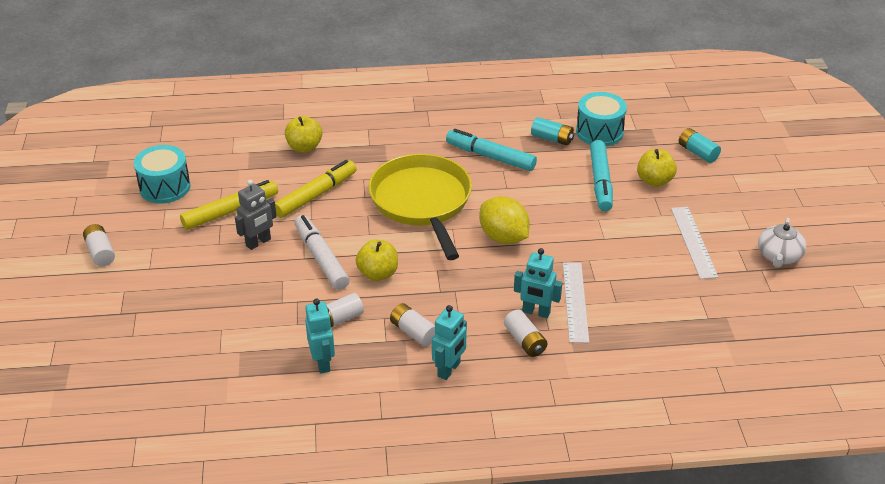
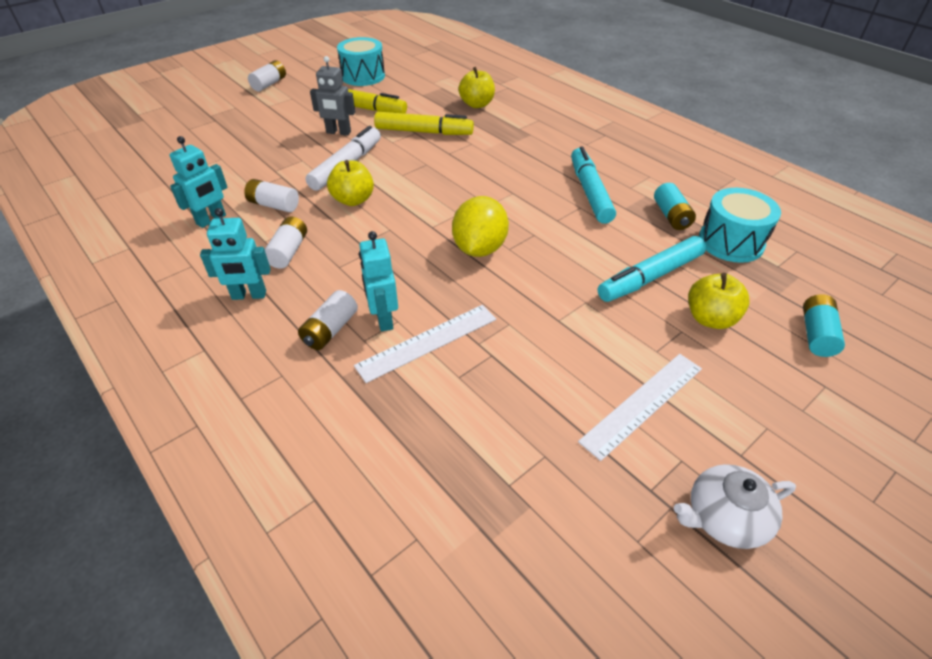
camera: 55 degrees right, 5 degrees up
yellow pan [368,154,472,260] -> none

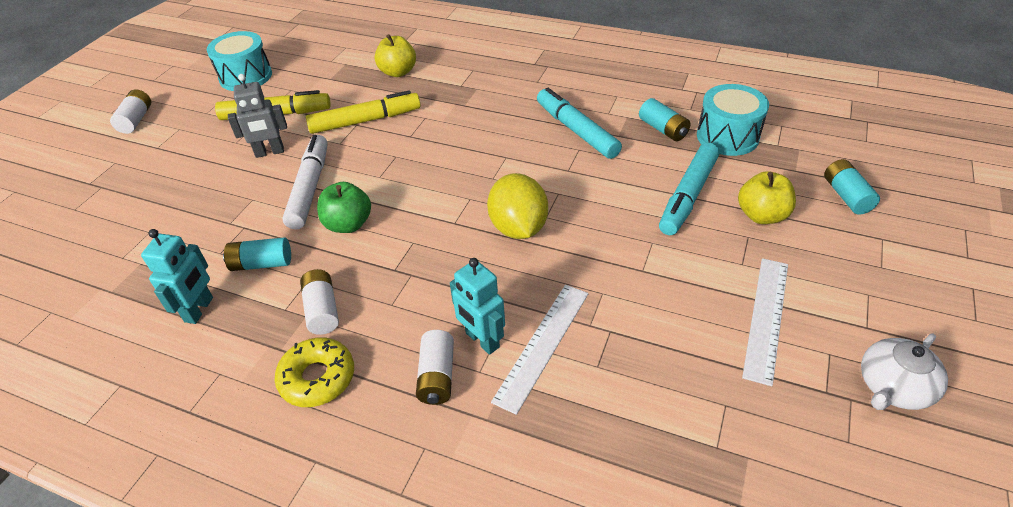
camera: 25 degrees left, 0 degrees up
turquoise robot [200,208,271,300] -> yellow donut [275,337,354,407]
white battery [244,179,299,212] -> turquoise battery [223,237,291,271]
yellow apple [327,160,374,206] -> green apple [317,182,371,233]

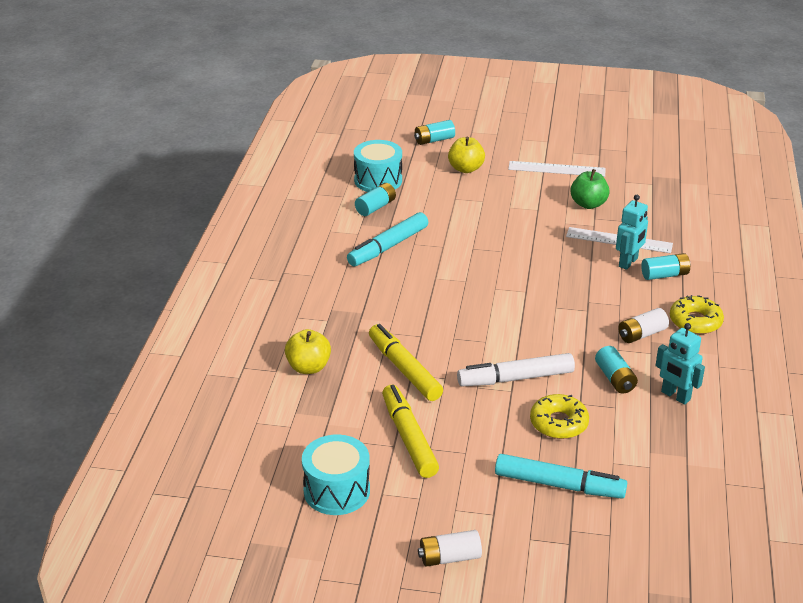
camera: 105 degrees left, 10 degrees down
turquoise robot [141,229,213,324] -> turquoise robot turned 135 degrees counterclockwise [655,323,705,405]
grey robot [228,74,287,158] -> none
green apple [317,182,371,233] -> green apple moved to [570,169,610,209]
white battery [416,330,454,405] -> turquoise battery [641,253,691,280]
yellow lemon [487,173,548,239] -> none
turquoise marker [659,142,720,235] -> turquoise marker moved to [495,454,627,499]
white teapot [861,333,948,410] -> none
none -> yellow donut [530,394,589,439]

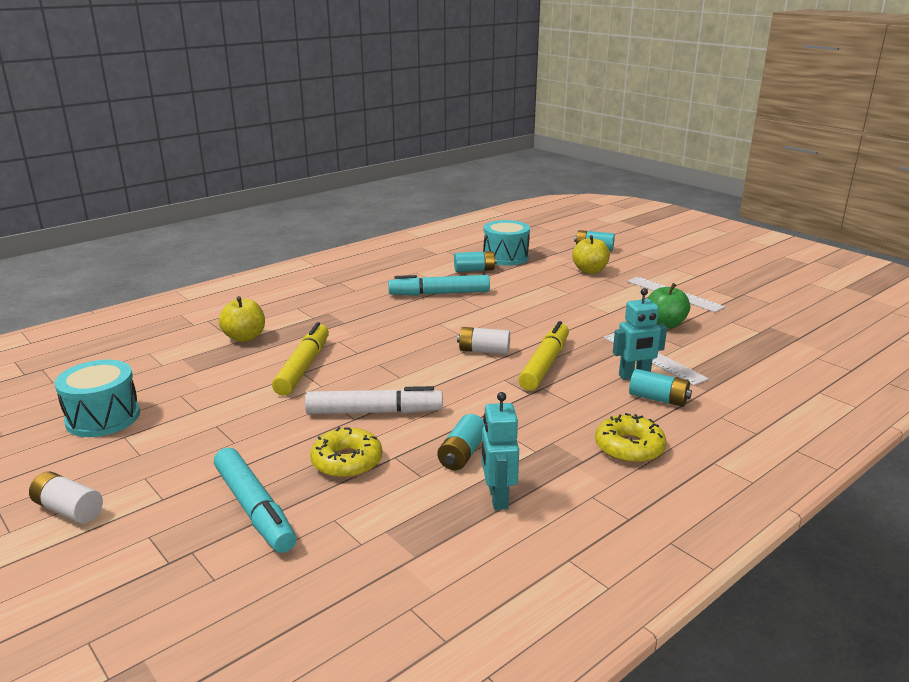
camera: 40 degrees right, 10 degrees down
yellow marker [382,385,439,478] -> yellow marker moved to [518,321,569,391]
white marker [457,353,575,386] -> white marker turned 150 degrees clockwise [305,386,443,414]
white battery [618,308,669,343] -> white battery moved to [457,327,510,354]

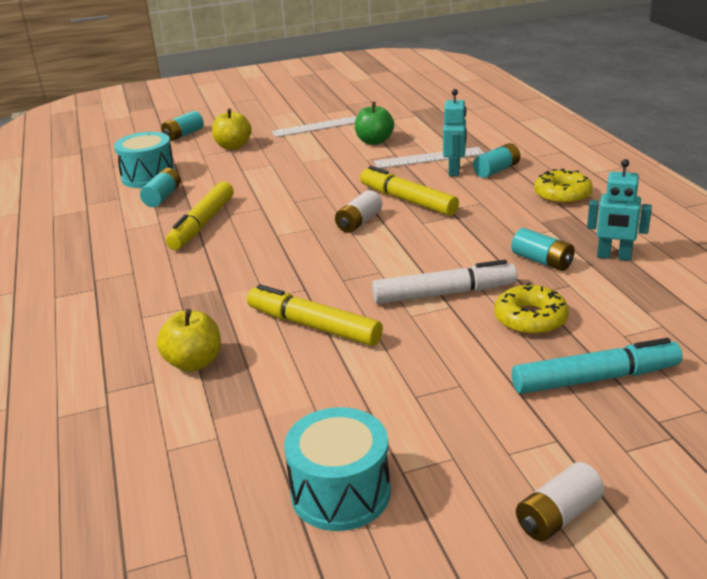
camera: 65 degrees left, 5 degrees up
white marker [305,386,443,414] -> white marker turned 60 degrees clockwise [372,260,517,304]
turquoise marker [388,275,490,296] -> yellow marker [166,181,234,250]

